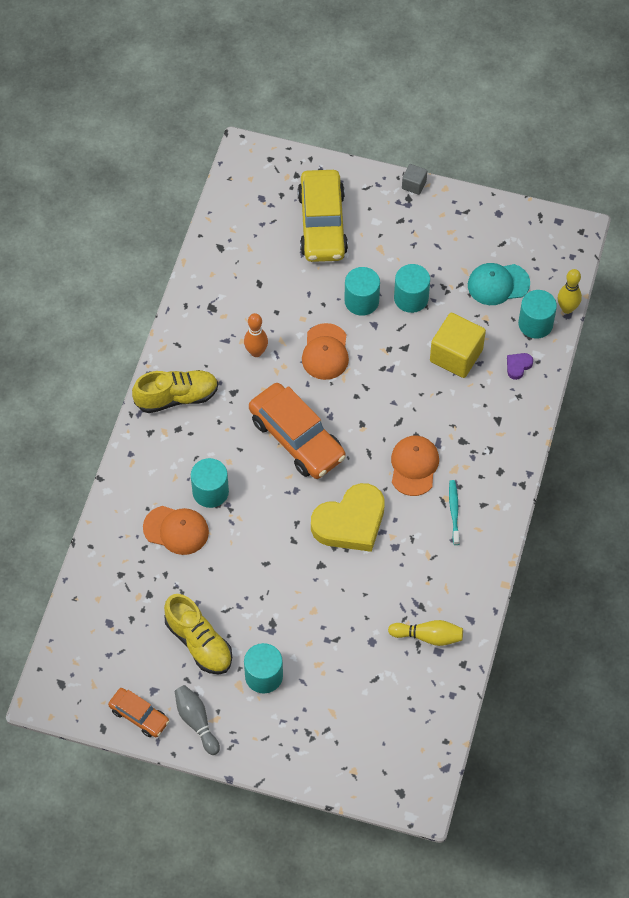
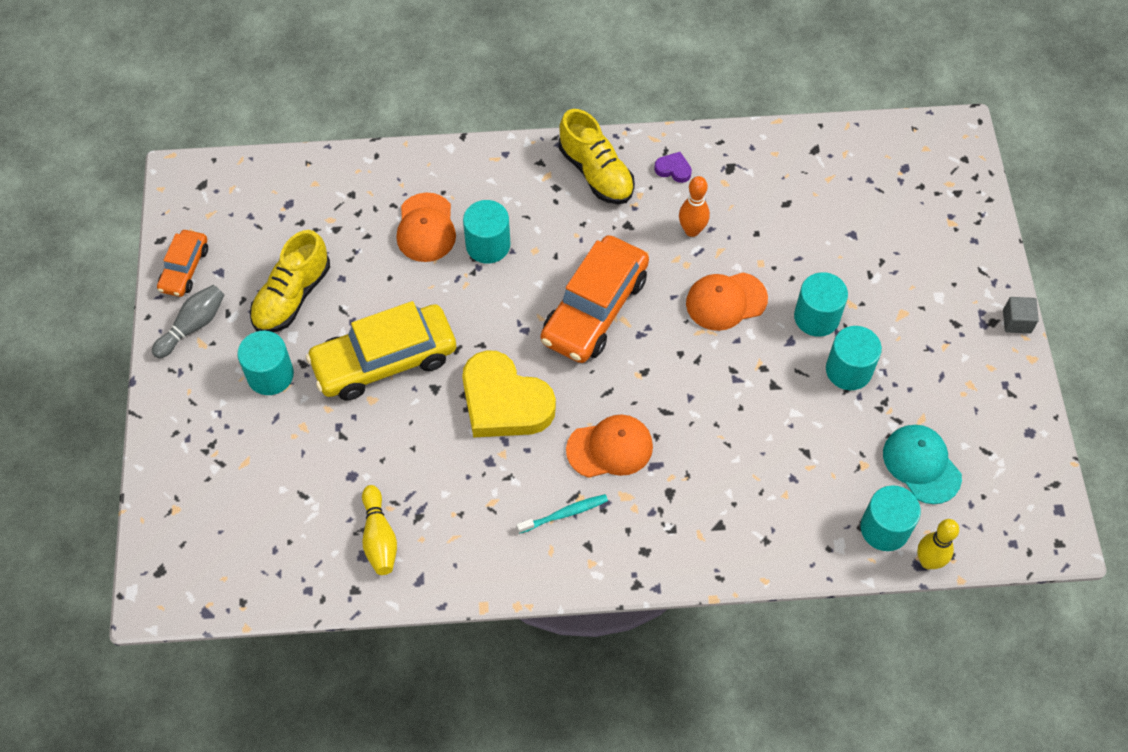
camera: 70 degrees right, 0 degrees up
yellow car [297,170,348,262] -> yellow car moved to [306,301,456,400]
yellow cube [430,313,486,378] -> none
purple heart [507,353,533,380] -> purple heart moved to [654,152,692,183]

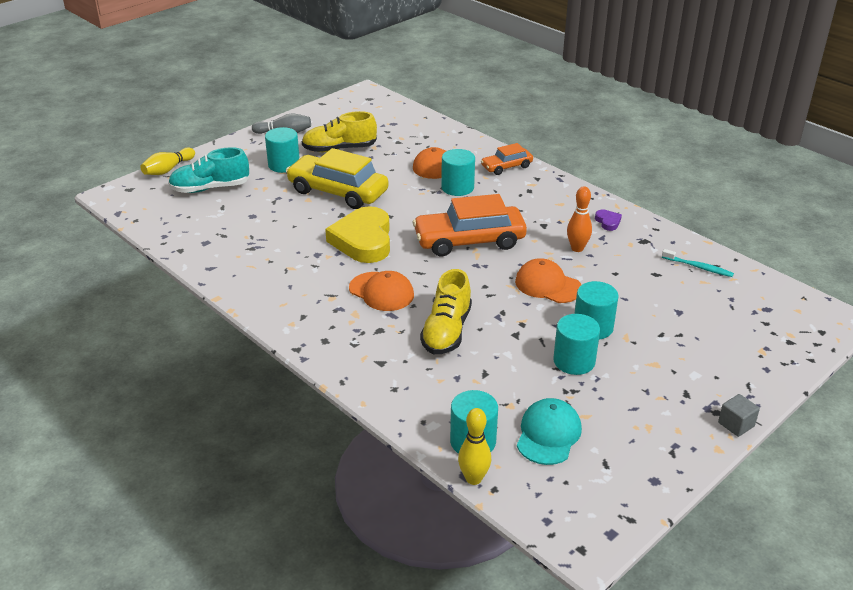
camera: 50 degrees right, 25 degrees down
orange car [157,230,208,297] -> orange car moved to [481,143,533,175]
yellow bowling pin [362,485,397,575] -> yellow bowling pin moved to [140,148,195,175]
turquoise toothbrush [516,494,608,534] -> turquoise toothbrush moved to [662,249,734,277]
yellow shoe [559,109,635,204] -> yellow shoe moved to [420,269,472,354]
none -> turquoise shoe [168,147,250,193]

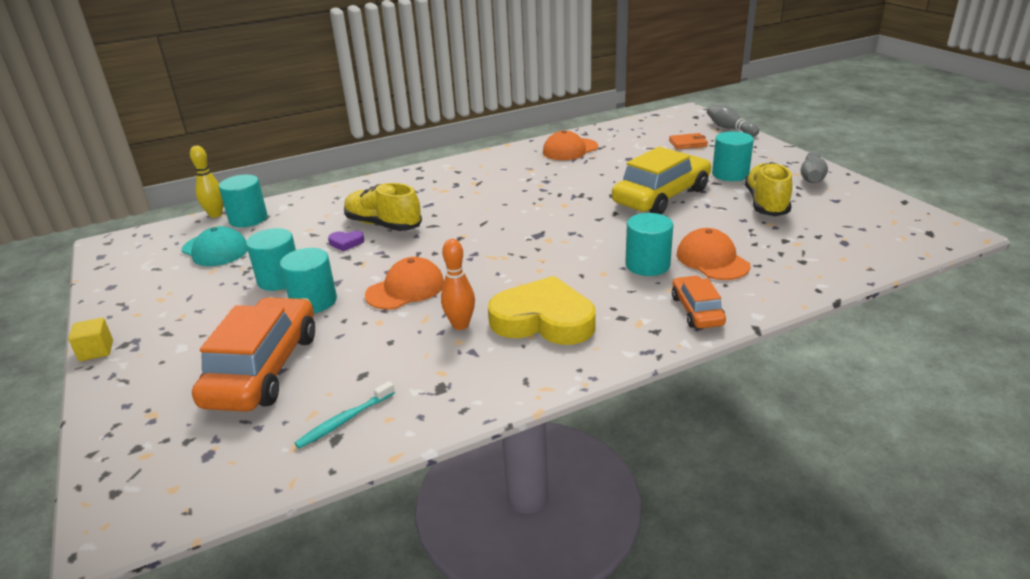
camera: 110 degrees right, 5 degrees down
yellow bowling pin [140,148,195,175] -> grey bowling pin [707,105,759,137]
turquoise shoe [168,147,250,193] -> orange wallet [669,133,708,149]
yellow heart [325,206,390,263] -> yellow heart moved to [488,276,596,345]
orange cap [349,271,414,311] -> orange cap moved to [543,130,598,160]
orange car [413,194,527,257] -> orange car moved to [192,297,315,412]
purple heart [595,209,622,231] -> purple heart moved to [328,231,364,251]
grey cube [718,394,760,437] -> yellow cube [68,318,113,361]

